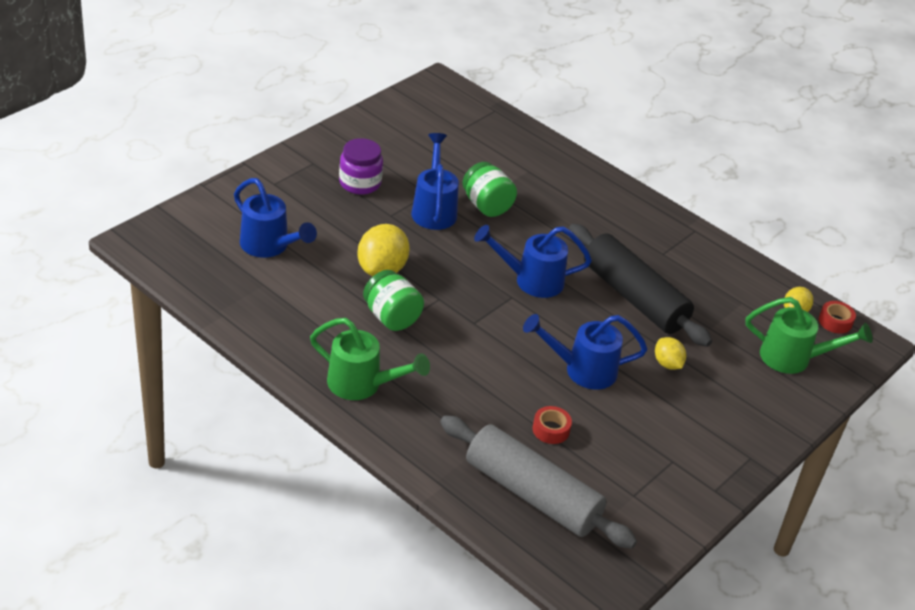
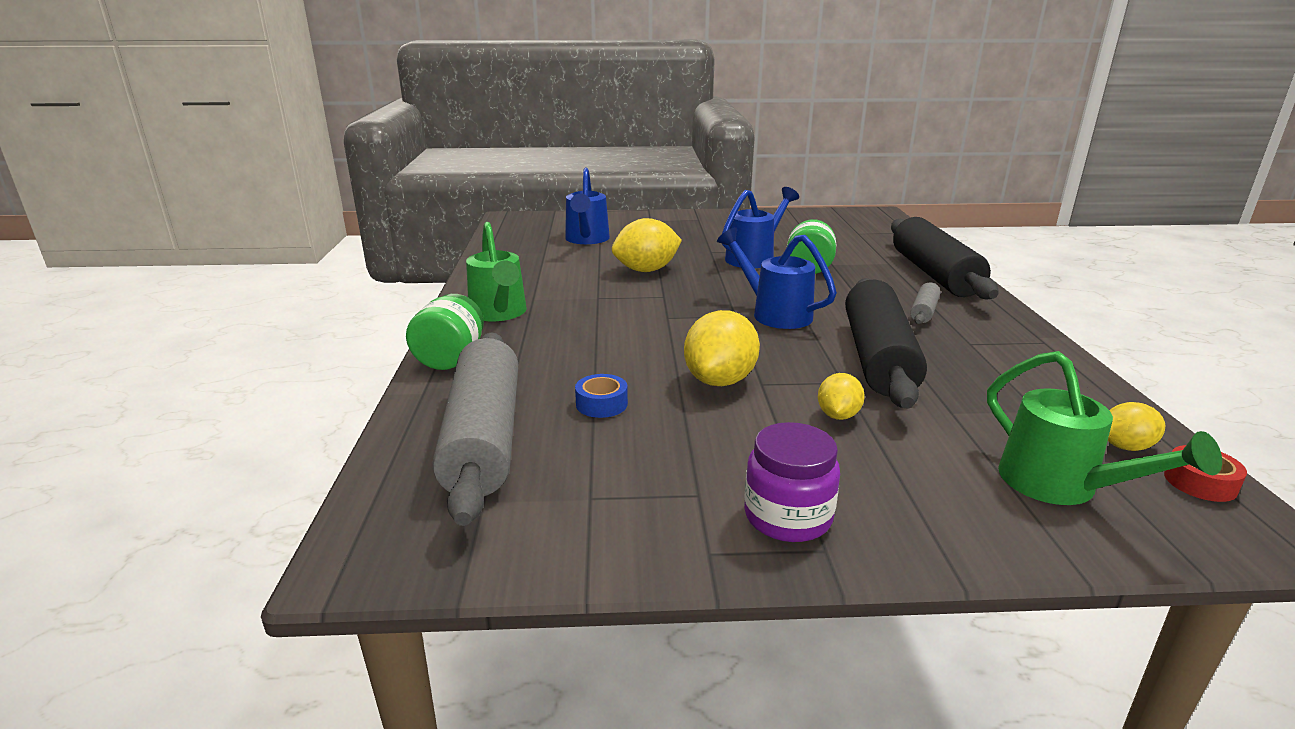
camera: 50 degrees right, 15 degrees down
purple jar [339,138,383,195] -> purple jar moved to [744,422,840,542]
green jar [363,270,424,331] -> green jar moved to [406,294,484,370]
blue watering can [523,314,648,390] -> yellow lemon [684,310,760,386]
red tape [533,406,572,444] -> blue tape [575,374,628,418]
none -> black rolling pin [891,217,999,300]
none -> grey rolling pin [910,283,941,324]

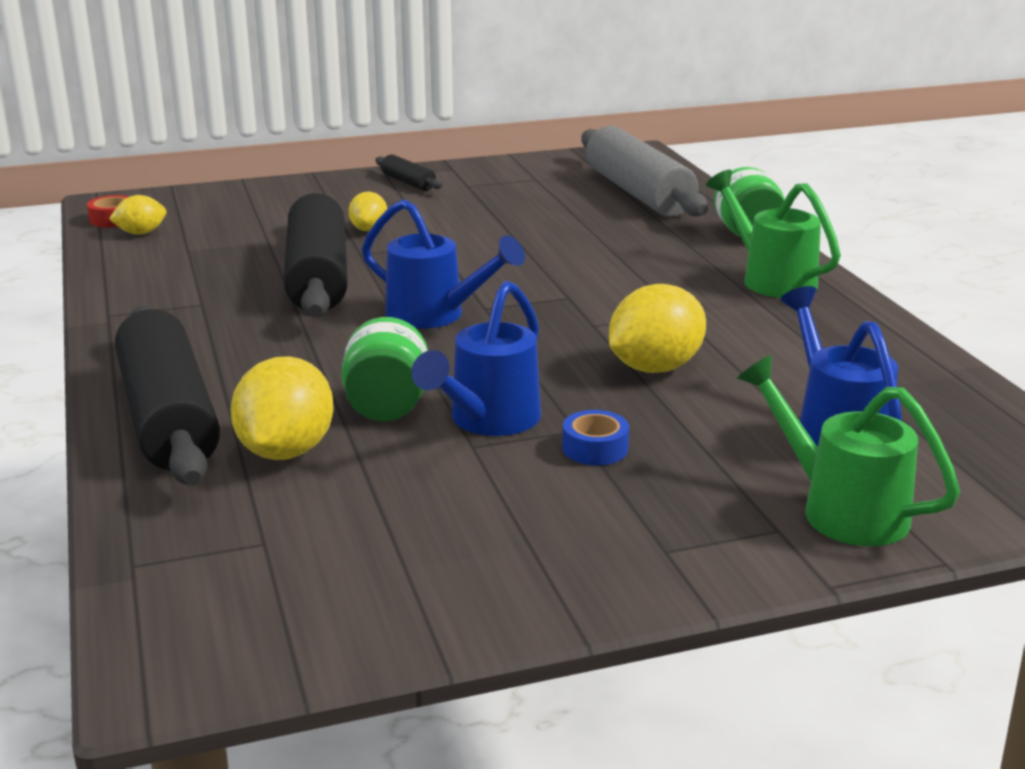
camera: 165 degrees right, 0 degrees up
blue tape [575,374,628,418] -> blue tape moved to [562,410,629,465]
yellow lemon [684,310,760,386] -> yellow lemon moved to [231,356,334,460]
purple jar [744,422,840,542] -> black rolling pin [375,155,443,191]
grey rolling pin [910,283,941,324] -> none
green watering can [987,351,1222,505] -> green watering can moved to [737,355,960,546]

